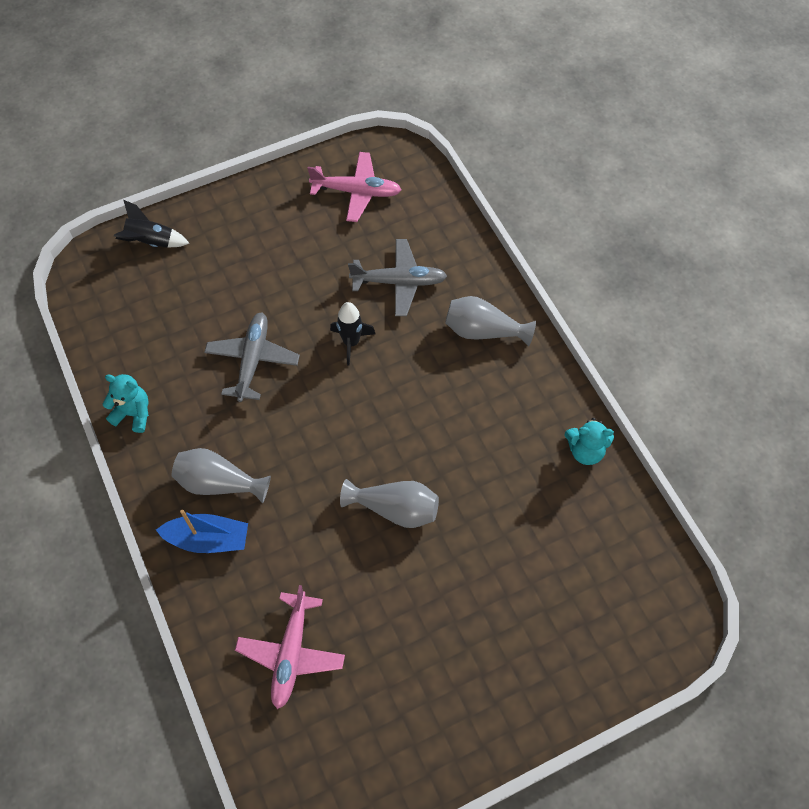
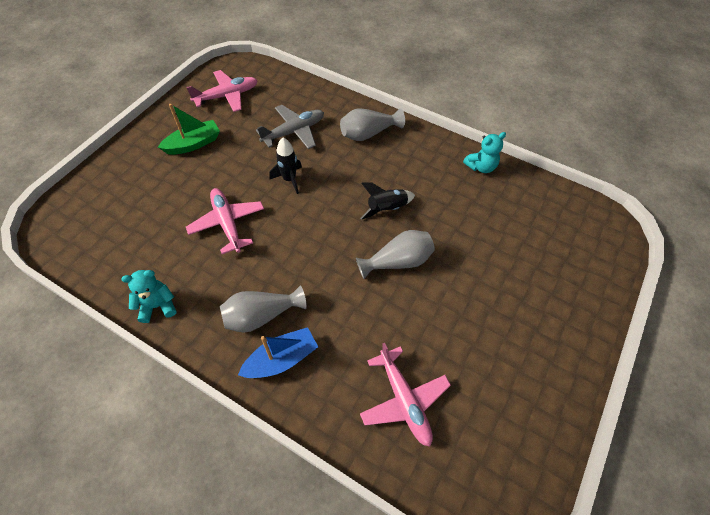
camera: 35 degrees left, 5 degrees down
black rocket [114,200,189,248] -> black rocket moved to [360,183,415,220]
grey plane [204,313,300,402] -> pink plane [186,188,264,254]
none -> green boat [158,104,220,155]

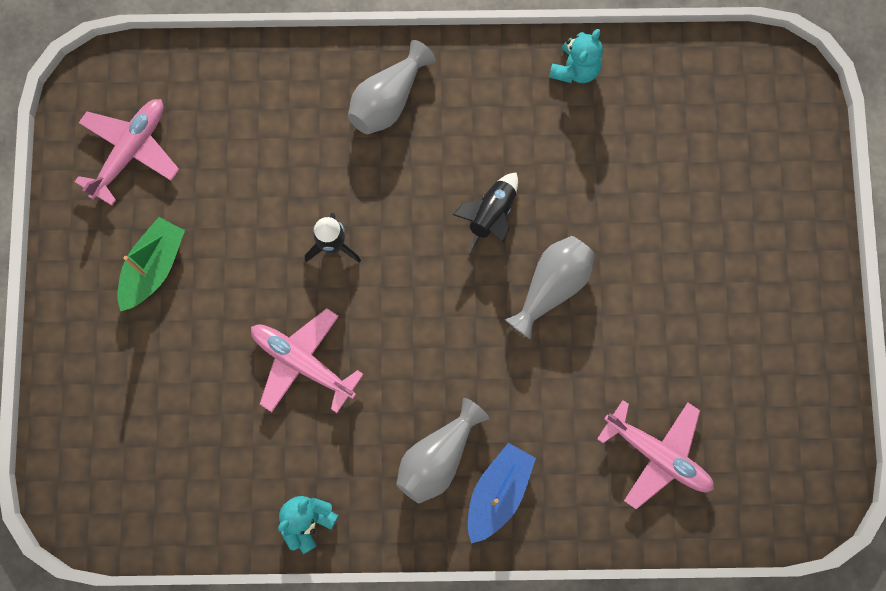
camera: 30 degrees left, 20 degrees up
grey plane [256,105,324,149] -> none

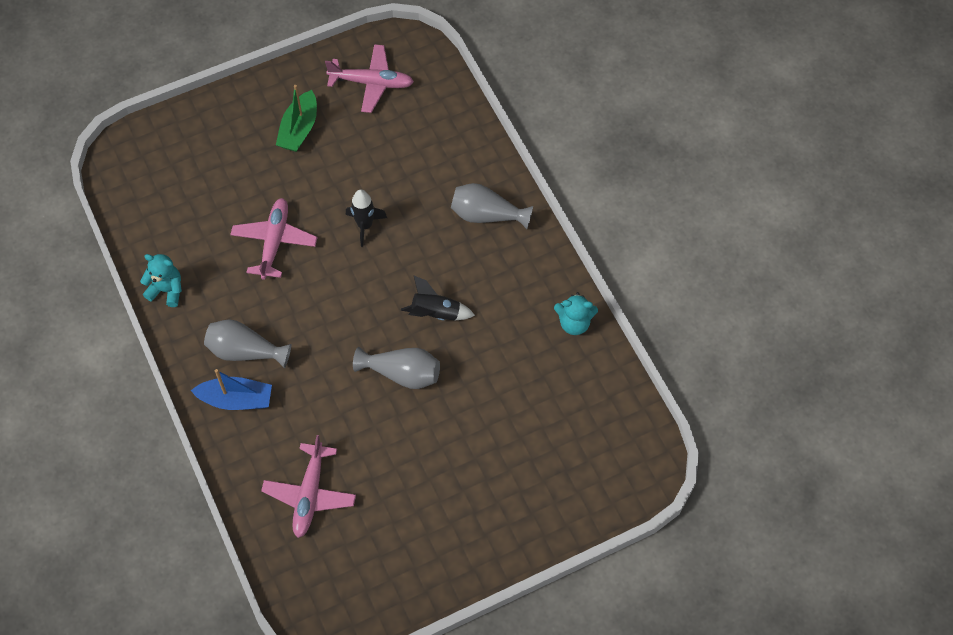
camera: 65 degrees right, 15 degrees down
green boat [117,217,185,312] -> green boat turned 105 degrees clockwise [276,85,317,152]

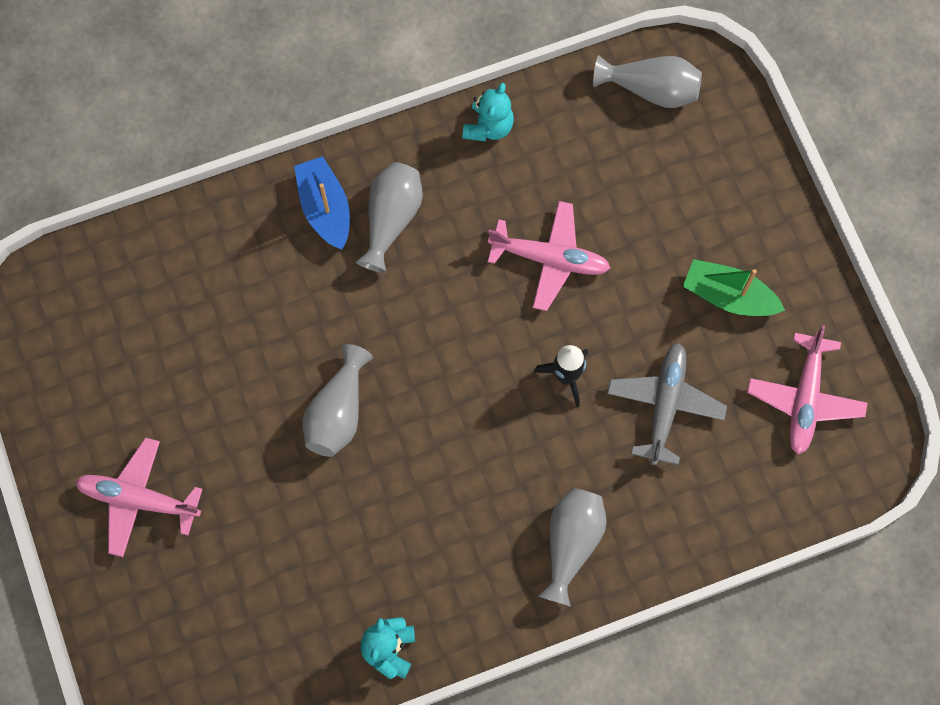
camera: 95 degrees right, 10 degrees up
blue boat [191,369,272,410] -> blue boat turned 150 degrees clockwise [294,156,350,250]
pink plane [261,435,356,538] -> pink plane moved to [75,438,203,557]
black rocket [401,275,475,321] -> none
none -> grey vase [593,55,702,108]
none -> grey plane [607,343,727,465]

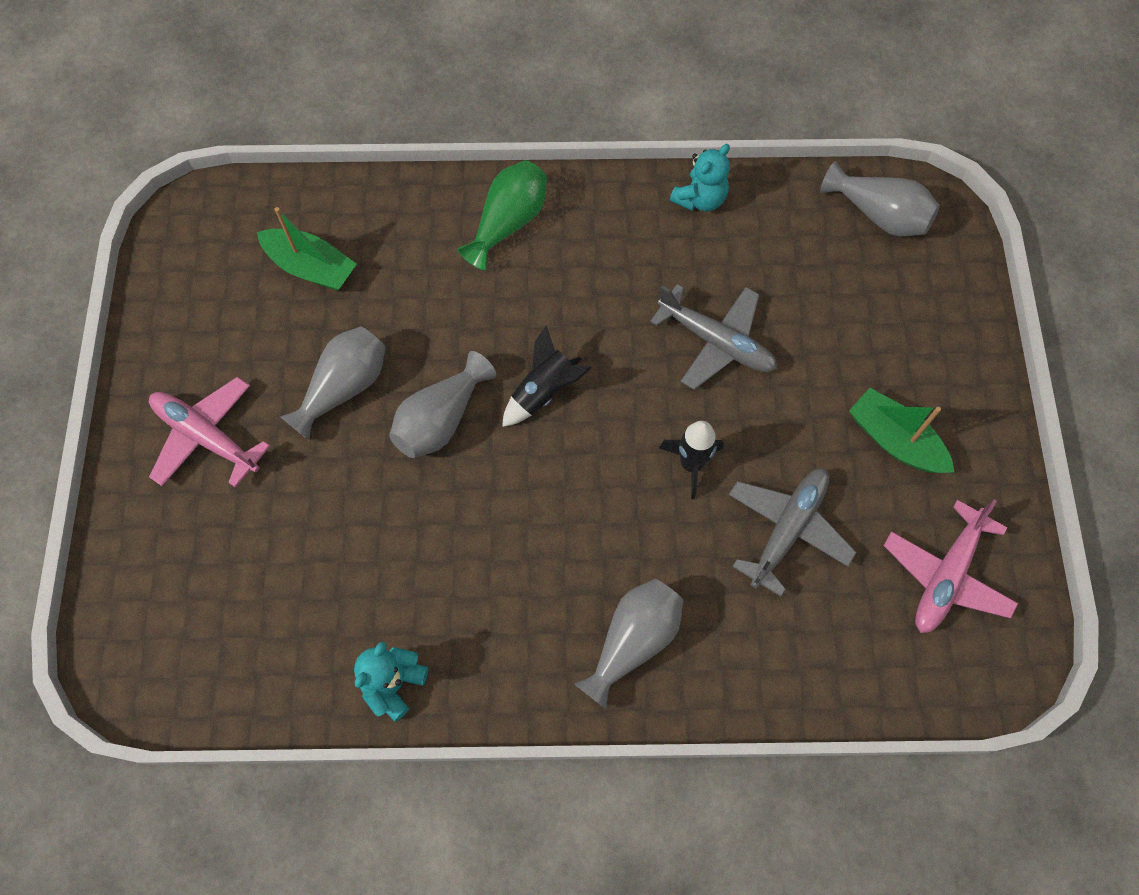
camera: 20 degrees right, 5 degrees down
blue boat [294,156,350,250] -> green vase [457,160,547,270]
grey vase [356,162,423,273] -> grey vase moved to [280,326,386,440]
pink plane [488,201,610,311] -> grey plane [650,284,777,390]
none -> green boat [257,207,357,291]
none -> black rocket [502,325,592,427]

